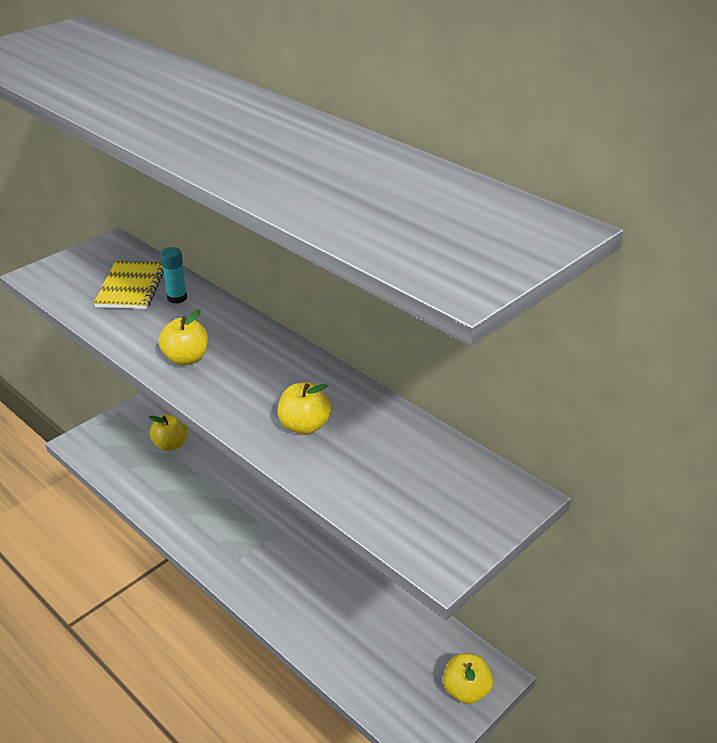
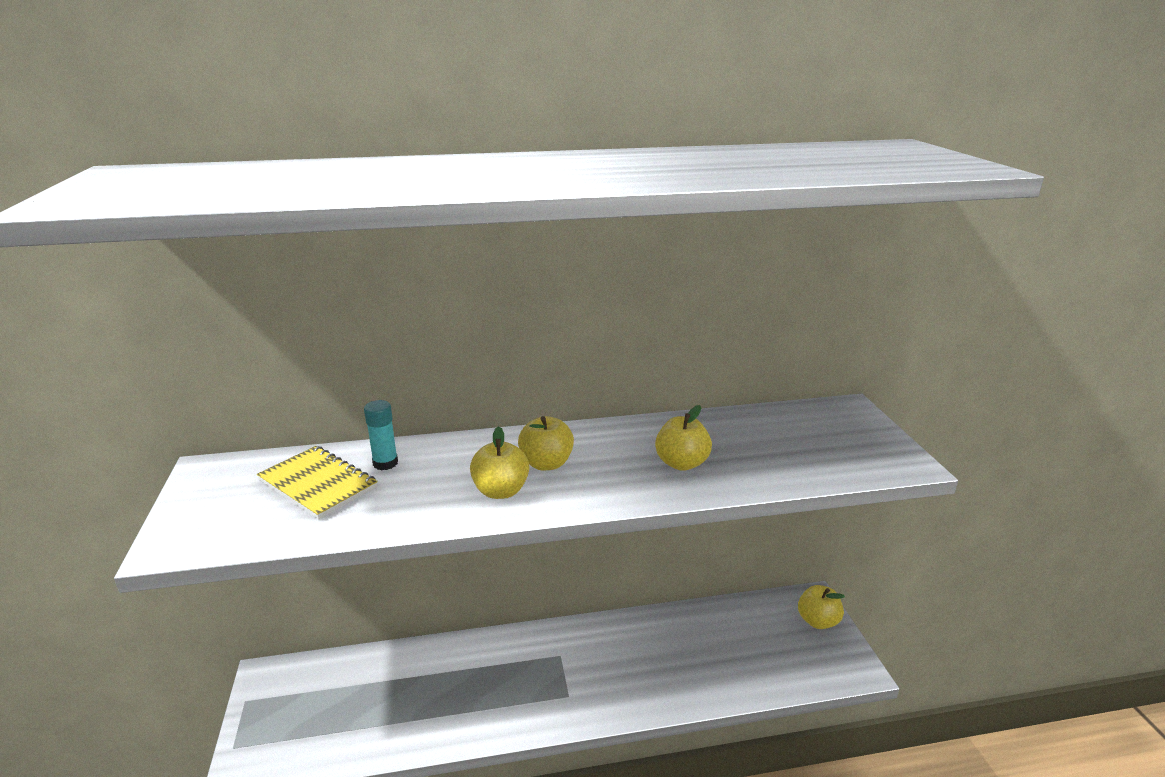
camera: 55 degrees left, 10 degrees down
yellow apple [149,414,188,451] -> yellow apple moved to [518,416,574,470]

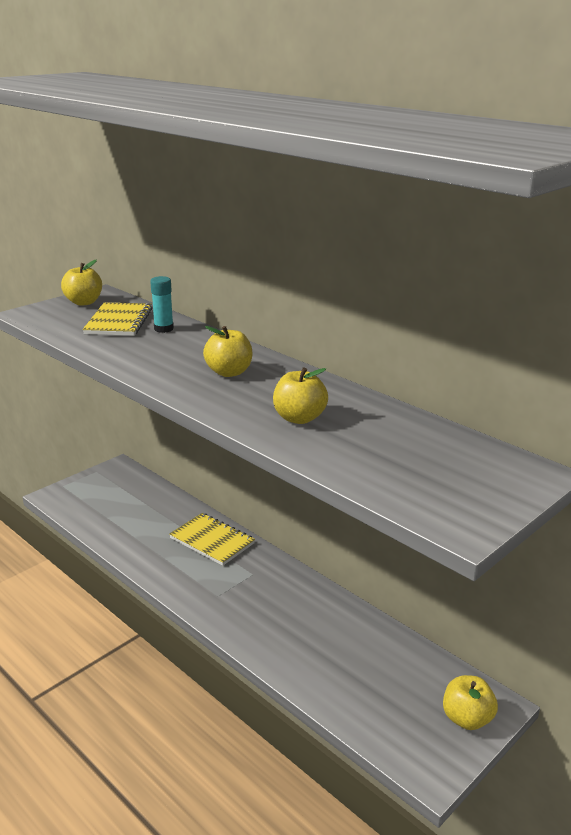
camera: 55 degrees right, 0 degrees up
yellow apple [470,426,529,499] -> yellow apple moved to [61,260,102,306]
none -> yellow notebook [169,513,255,566]

